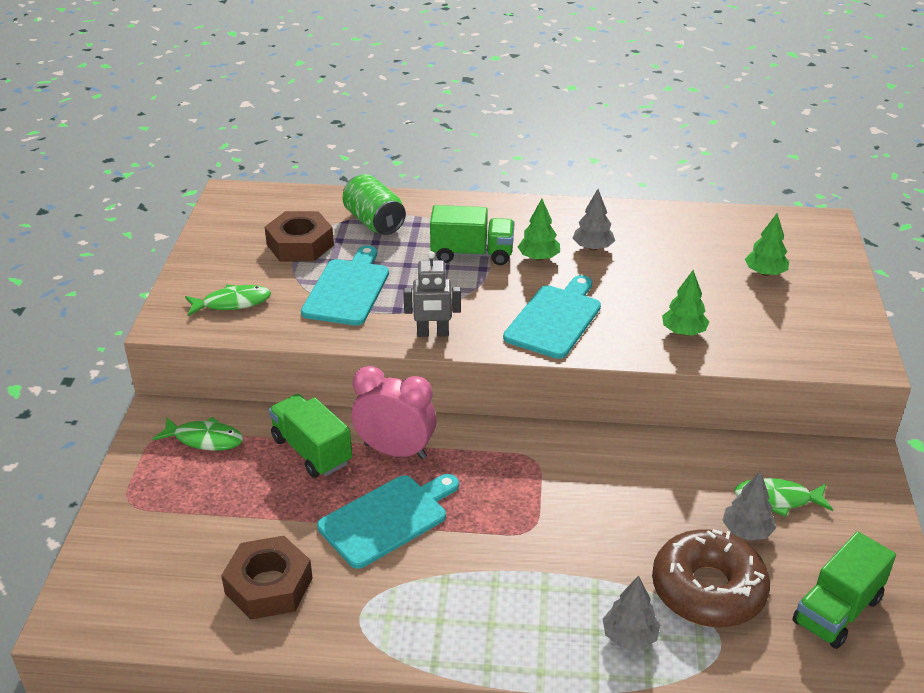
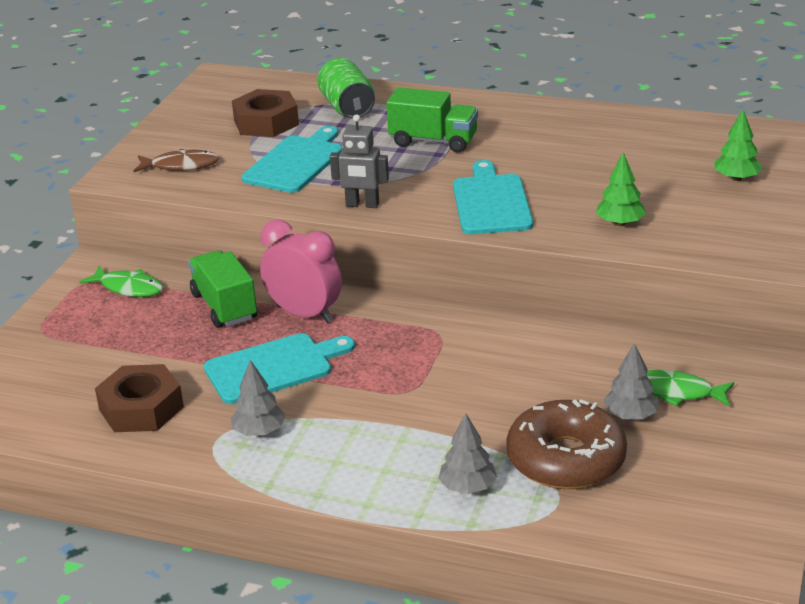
camera: 15 degrees right, 5 degrees down
green fish [185,284,271,316] -> brown fish [134,149,219,172]
turquoise cutting board [503,275,601,359] -> turquoise cutting board turned 45 degrees counterclockwise [453,160,533,234]
green tree [518,199,560,261] -> none
grey tree [573,189,615,251] -> grey tree moved to [231,360,286,436]
green truck [792,532,896,649] -> none

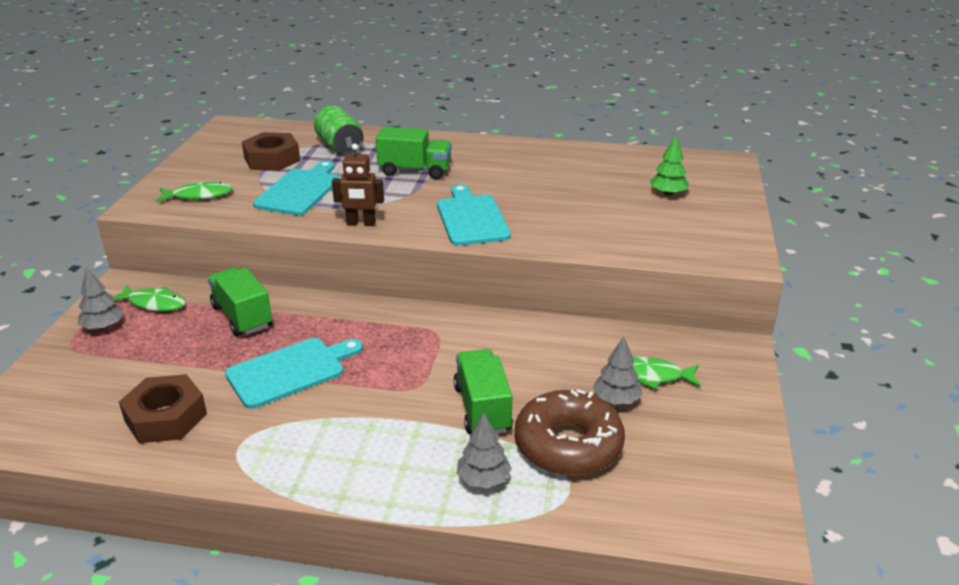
camera: 10 degrees left, 0 degrees up
brown fish [134,149,219,172] -> green fish [156,182,233,202]
grey tree [231,360,286,436] -> grey tree moved to [78,267,124,330]
pink clock [260,220,342,323] -> none
grey robot [330,114,389,208] -> brown robot [332,144,384,226]
green tree [596,152,646,226] -> none
none -> green truck [454,349,513,434]

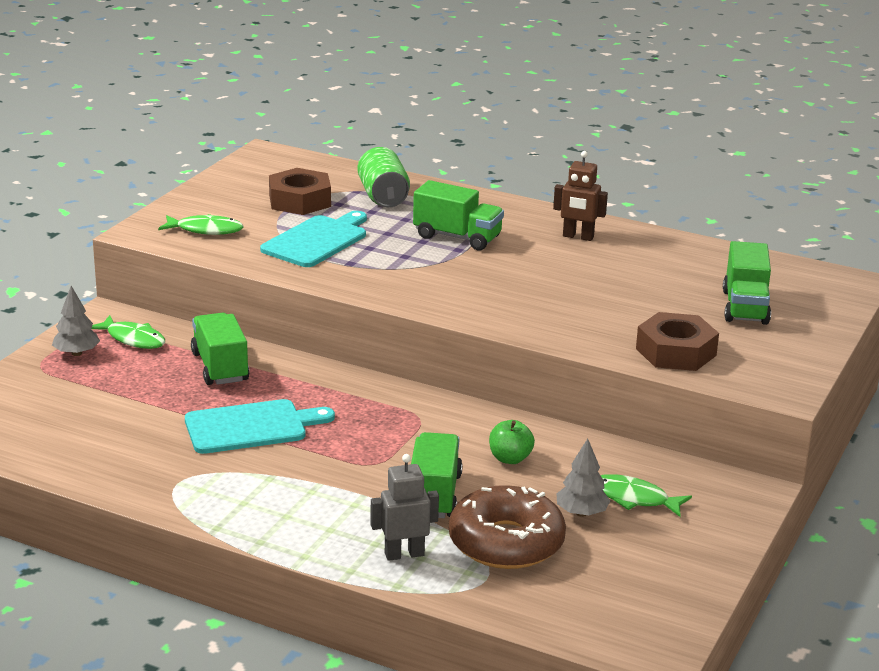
camera: 15 degrees right, 5 degrees down
brown nut [119,374,207,443] -> brown nut moved to [636,312,719,371]
brown robot [332,144,384,226] -> brown robot moved to [553,151,608,241]
turquoise cutting board [437,184,511,246] -> none
grey tree [457,413,512,488] -> grey robot [370,454,439,561]
green tree [650,136,689,196] -> green truck [723,241,771,325]
none -> green apple [489,420,535,464]

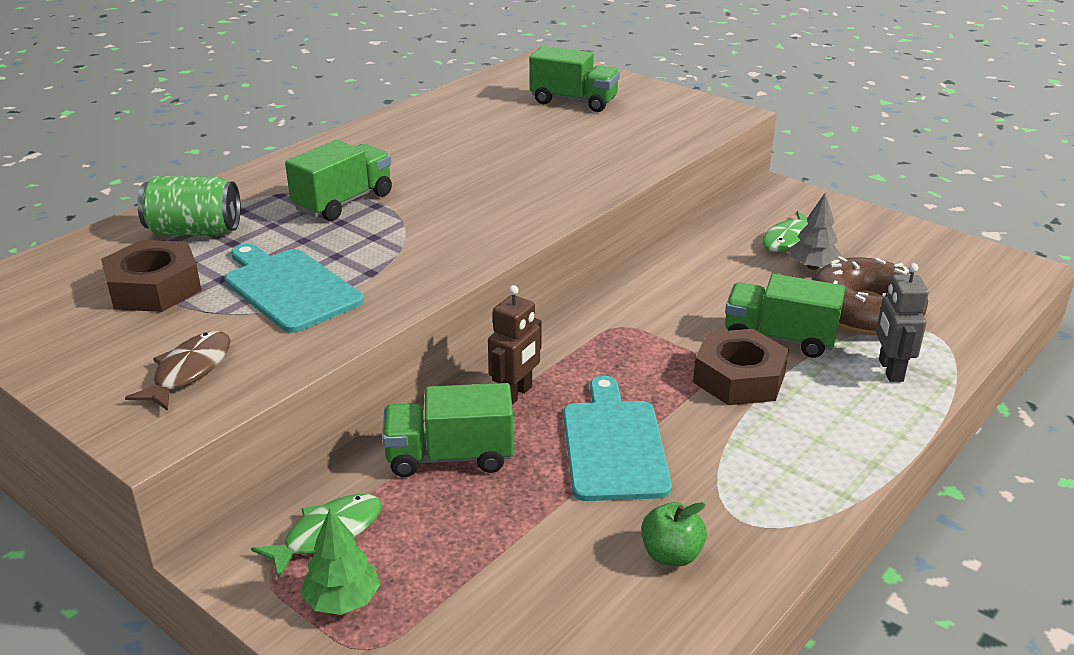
camera: 75 degrees left, 5 degrees up
grey tree [52,286,100,356] -> green tree [301,508,380,615]
green fish [158,214,243,235] -> brown fish [125,331,231,411]
green apple [489,420,535,464] -> green apple moved to [641,502,707,567]
brown robot [553,151,608,241] -> brown robot moved to [488,285,541,405]
brown nut [636,312,719,371] -> brown nut moved to [693,329,789,405]

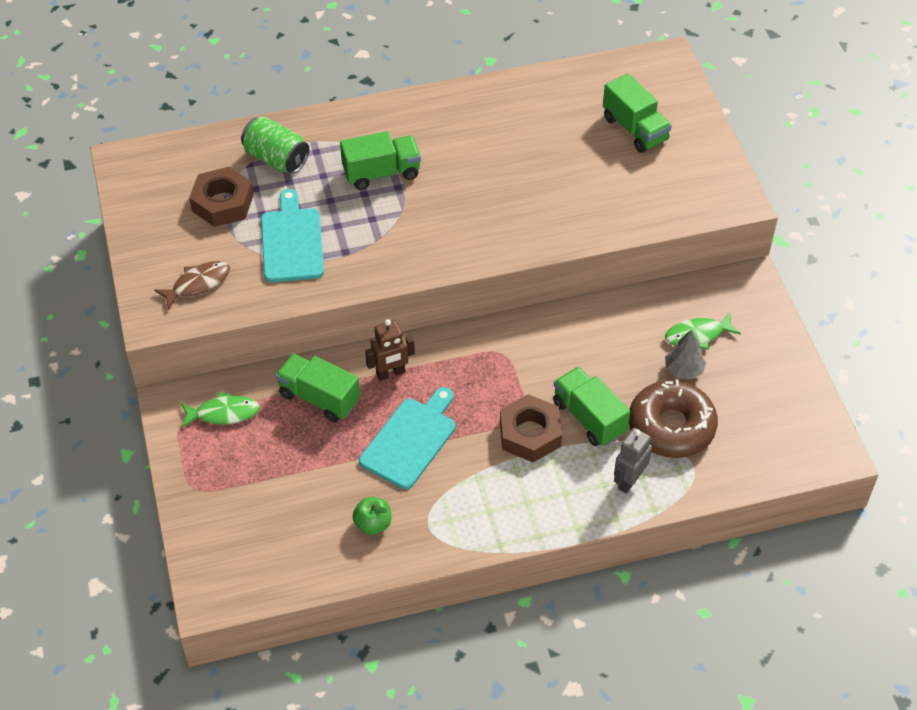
camera: 35 degrees right, 20 degrees up
green tree [301,508,380,615] -> none

